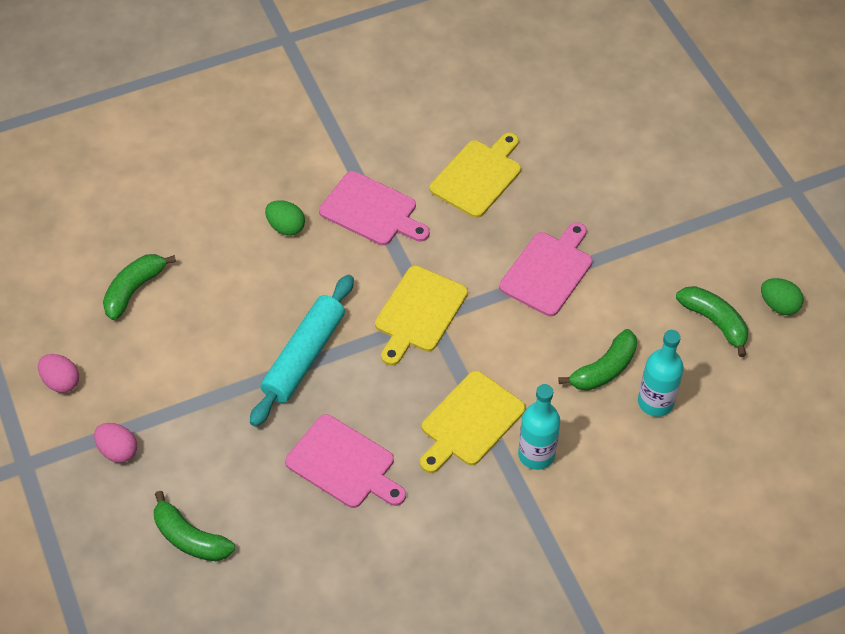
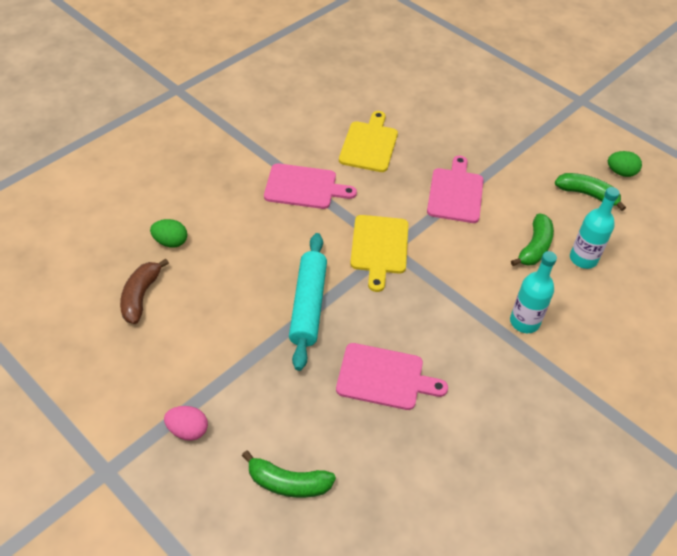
camera: 25 degrees left, 5 degrees down
pink egg [38,354,79,393] -> none
green banana [103,254,176,320] -> brown banana [120,259,169,324]
green egg [265,200,305,236] -> green egg moved to [150,219,187,248]
yellow cutting board [420,371,526,473] -> none

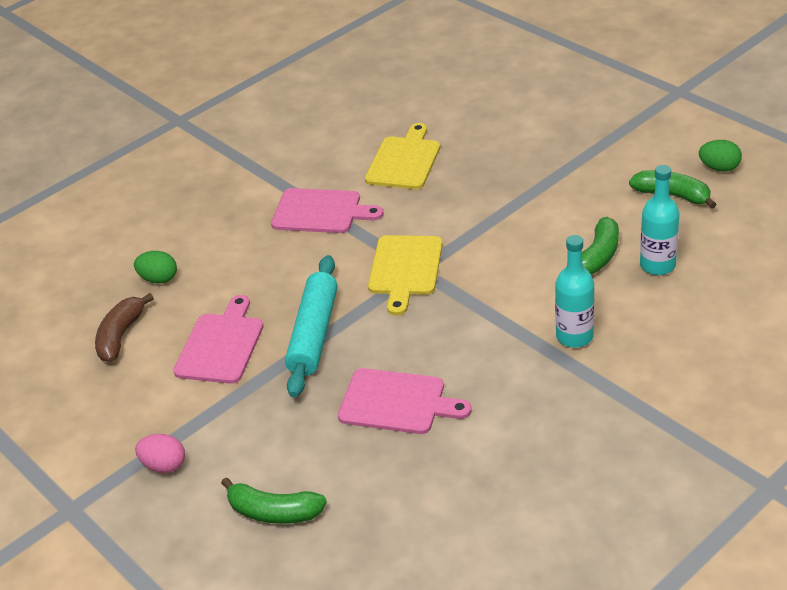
camera: 10 degrees right, 10 degrees down
pink cutting board [427,156,484,223] -> pink cutting board moved to [173,295,264,384]

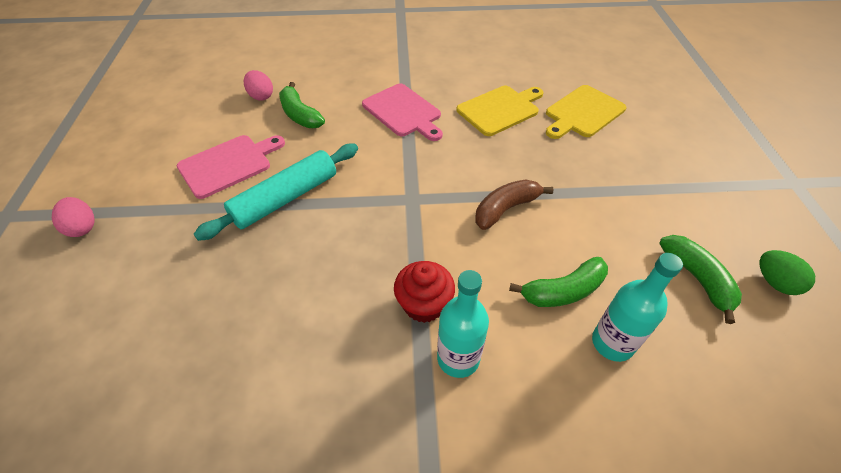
camera: 35 degrees right, 10 degrees up
brown banana [95,293,154,362] -> brown banana moved to [475,179,554,230]
green egg [134,251,177,284] -> pink egg [244,70,273,101]
green banana [221,478,327,524] -> green banana moved to [279,82,325,128]
pink cutting board [338,368,472,434] -> none
yellow cutting board [368,235,443,316] -> yellow cutting board moved to [546,85,627,139]
none -> red cupcake [394,261,455,323]

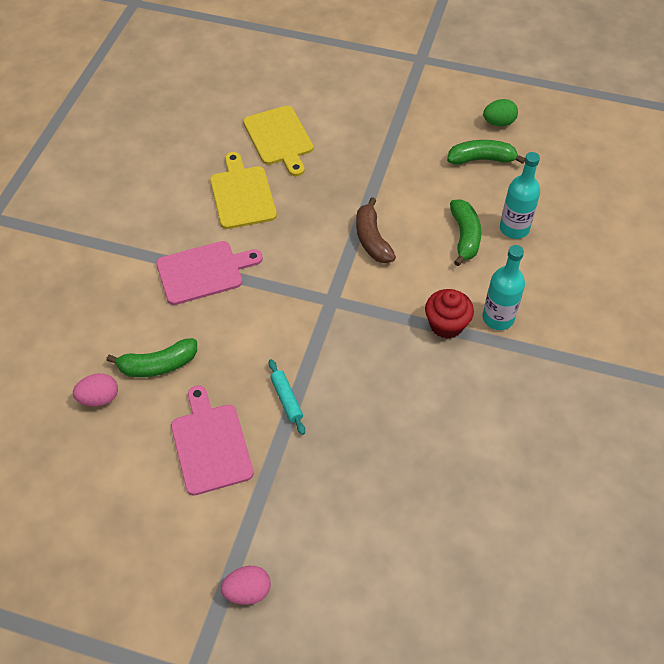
camera: 70 degrees left, 5 degrees up
turquoise rolling pin [194,144,358,241] -> turquoise rolling pin [269,359,305,435], size x0.49

